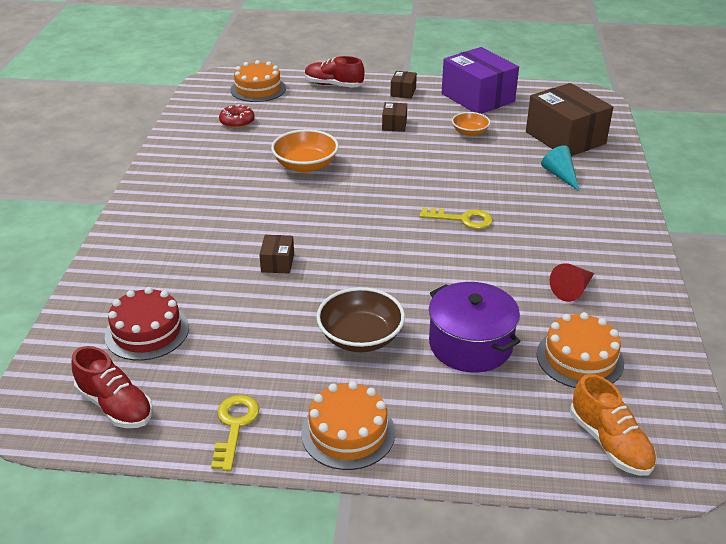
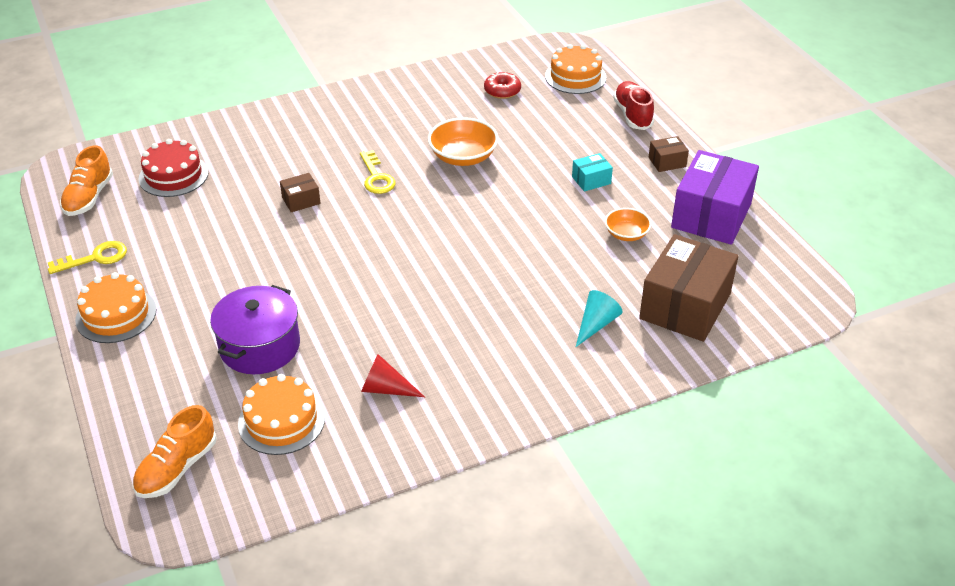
camera: 60 degrees right, 5 degrees up
red shoe [72,346,153,428] -> orange shoe [60,145,113,216]
brown bowl [316,287,405,352] -> none
brown box [382,102,407,132] -> turquoise box [572,153,613,192]
yellow key [419,208,493,229] -> yellow key moved to [360,150,396,194]

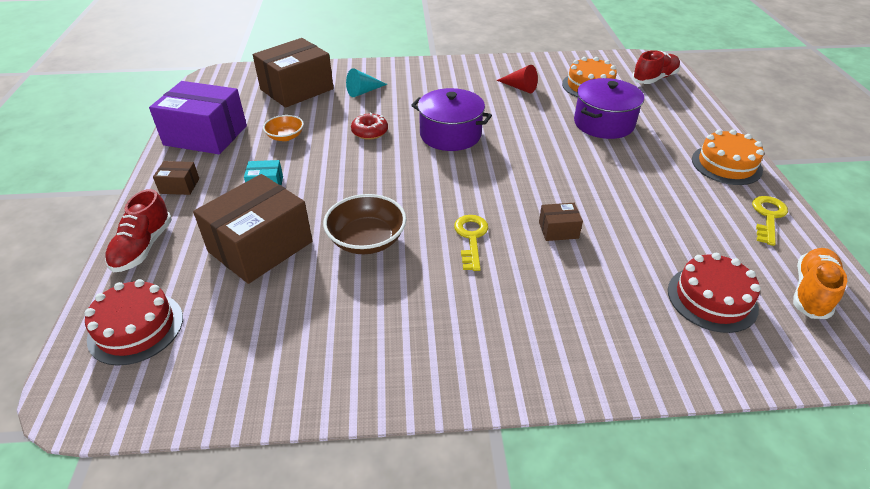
camera: 160 degrees left, 0 degrees up
yellow key [48,241,127,274] -> yellow key turned 120 degrees clockwise [752,196,788,246]
orange shoe [133,405,217,498] -> red shoe [632,50,680,84]
orange bowl [428,117,499,166] -> brown bowl [323,194,406,254]
red donut [484,72,521,99] -> red donut moved to [351,113,388,140]
orange cake [545,44,606,94] -> red cake [85,279,183,366]
purple box [671,150,759,245] -> purple box turned 60 degrees clockwise [149,81,247,154]
none -> brown box [193,174,312,284]
none -> purple pot [411,88,492,151]

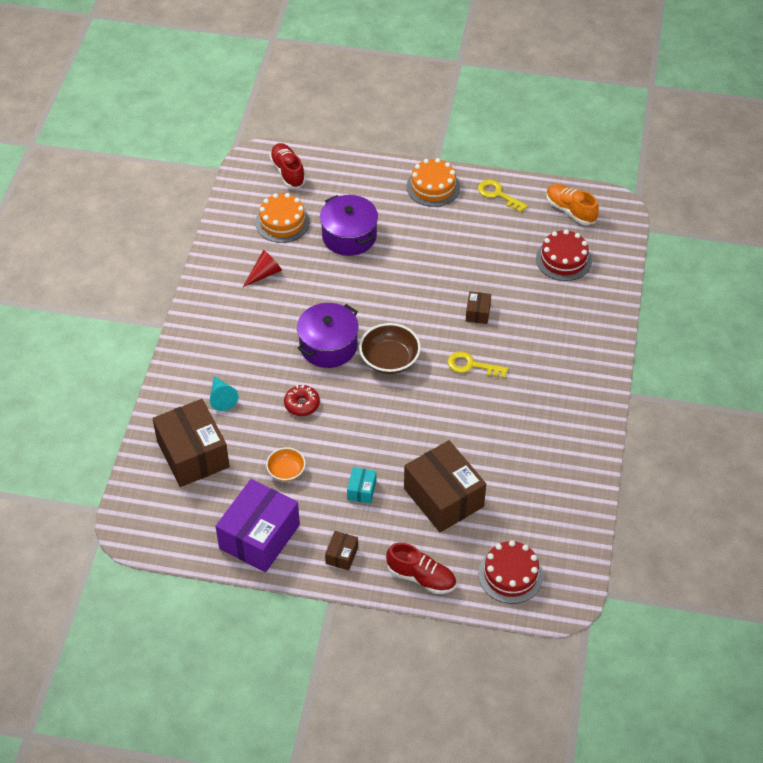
camera: 75 degrees left, 10 degrees up
brown bowl [323,194,406,254] -> brown bowl moved to [359,323,421,374]

